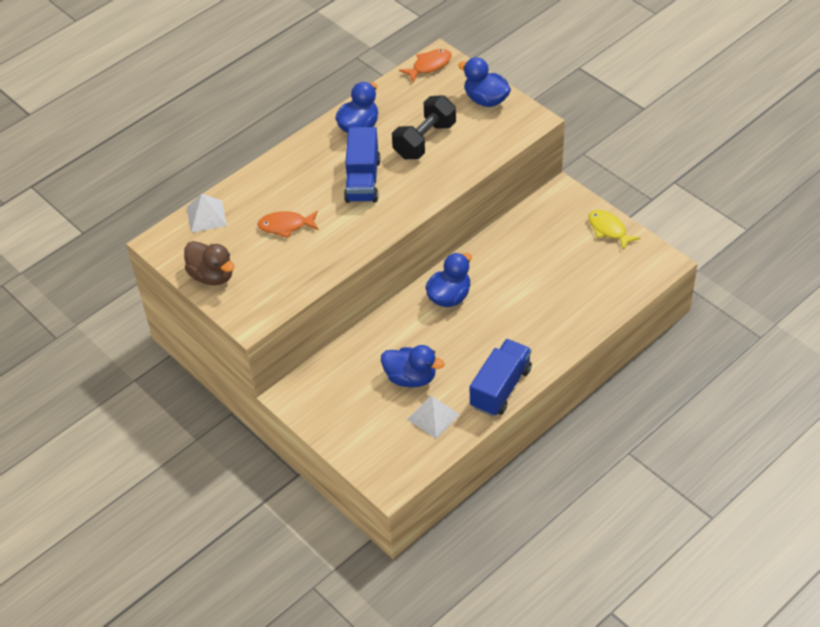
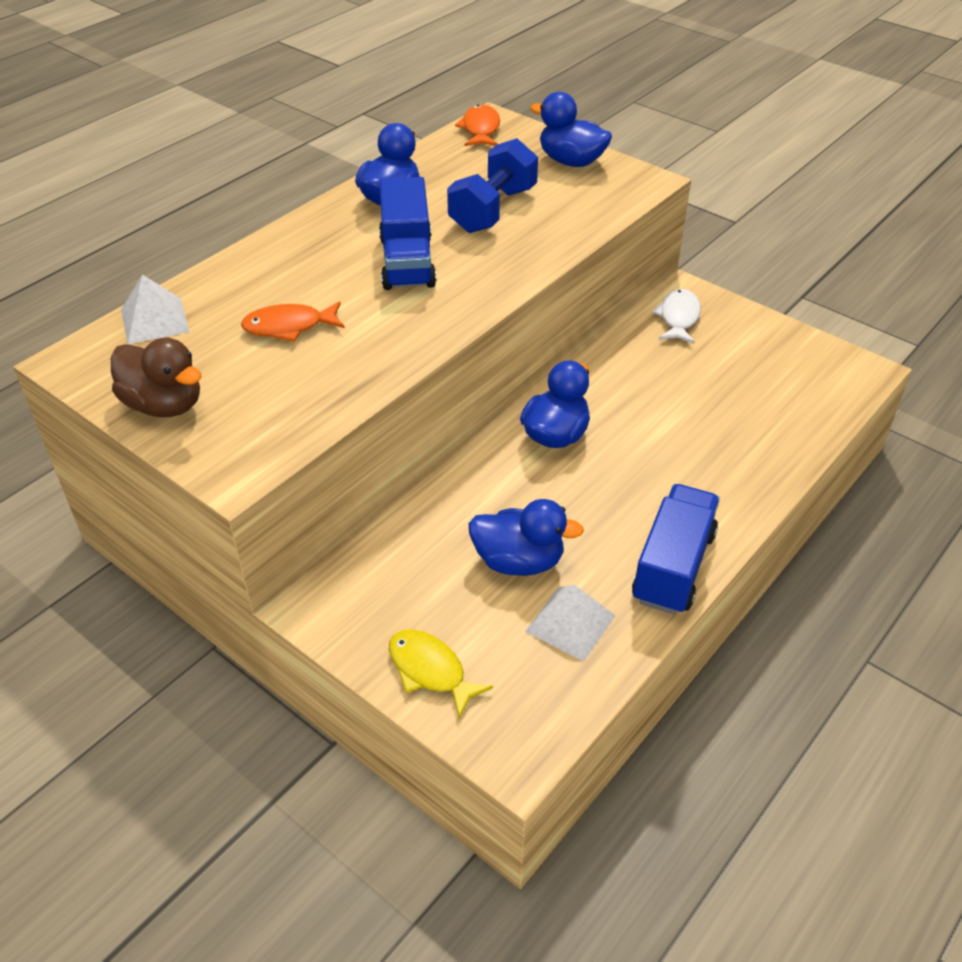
camera: 10 degrees left, 5 degrees down
black dumbbell [392,95,456,159] -> blue dumbbell [447,138,538,233]
orange fish [399,49,451,83] -> orange fish turned 45 degrees counterclockwise [455,105,500,146]
yellow fish [588,210,640,250] -> yellow fish moved to [389,629,493,718]
none -> white fish [652,289,701,344]

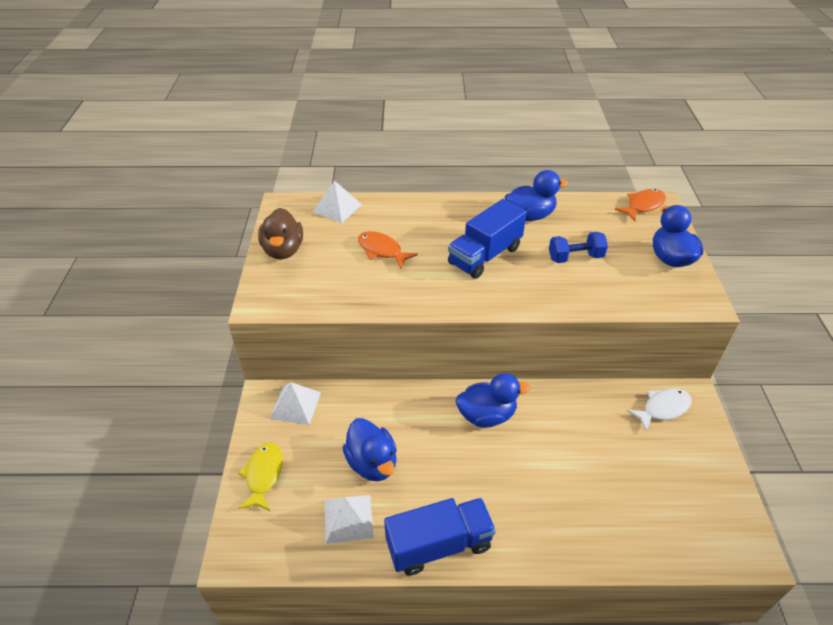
camera: 50 degrees right, 0 degrees up
blue dumbbell [447,138,538,233] -> blue dumbbell [549,232,608,263], size x0.66
none -> white pyramid [270,382,321,425]

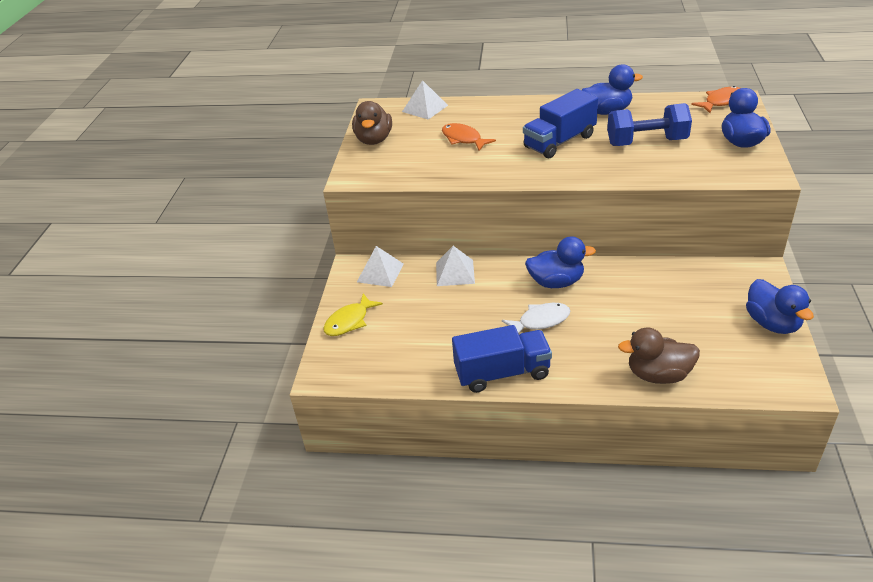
camera: 10 degrees right, 5 degrees down
yellow fish [238,443,283,511] -> yellow fish turned 150 degrees counterclockwise [323,293,383,336]
white pyramid [324,495,374,544] -> white pyramid moved to [436,246,475,286]
blue duck [342,418,397,481] -> blue duck moved to [746,279,814,334]
blue dumbbell [549,232,608,263] -> blue dumbbell [607,103,692,146], size x1.51
white fish [627,388,692,432] -> white fish moved to [502,303,570,334]
none -> brown duck [618,327,700,384]

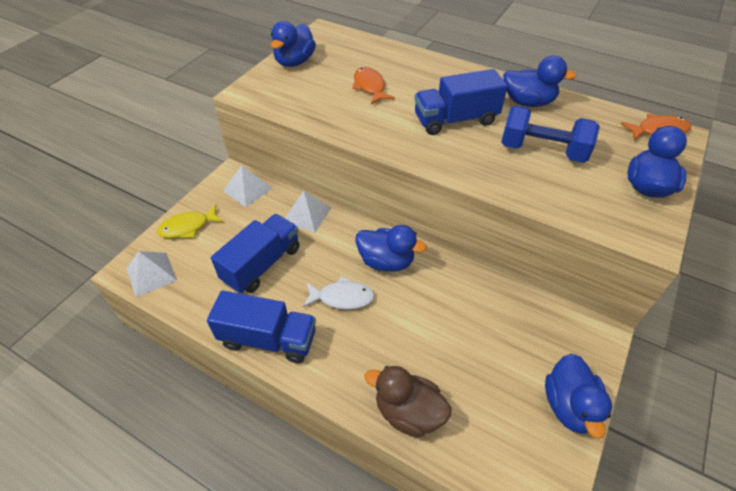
camera: 20 degrees right, 10 degrees up
brown duck [352,101,392,145] -> blue duck [270,21,316,67]
white pyramid [402,80,448,120] -> white pyramid moved to [127,251,177,297]
none -> blue truck [211,214,300,293]

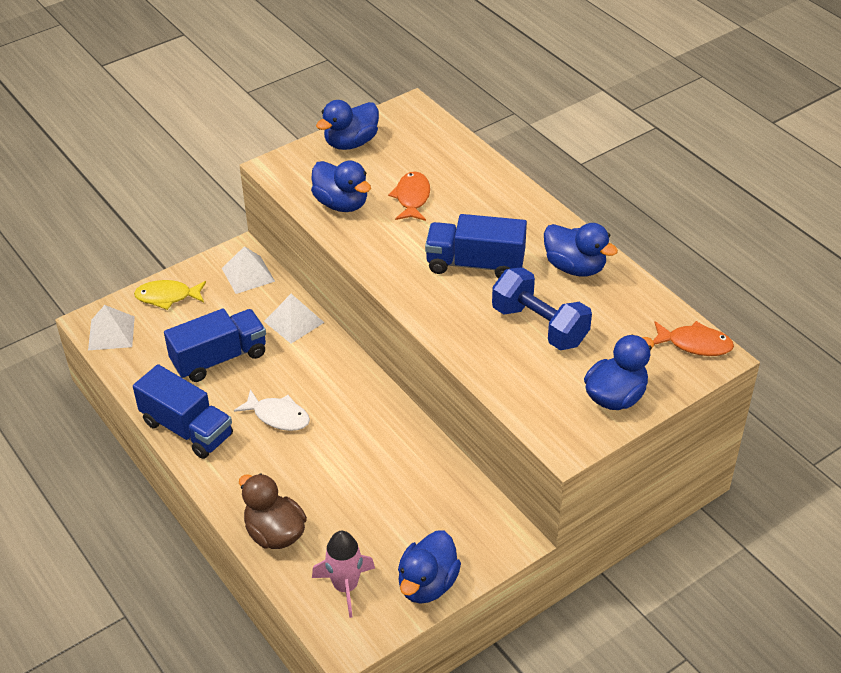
camera: 25 degrees right, 5 degrees down
blue duck [355,225,427,272] -> blue duck moved to [311,161,371,212]
none -> pink rocket [312,531,375,618]

